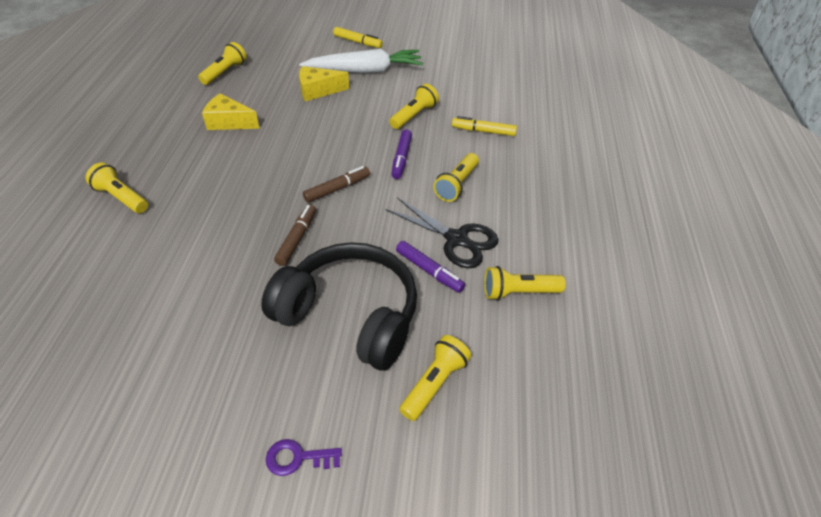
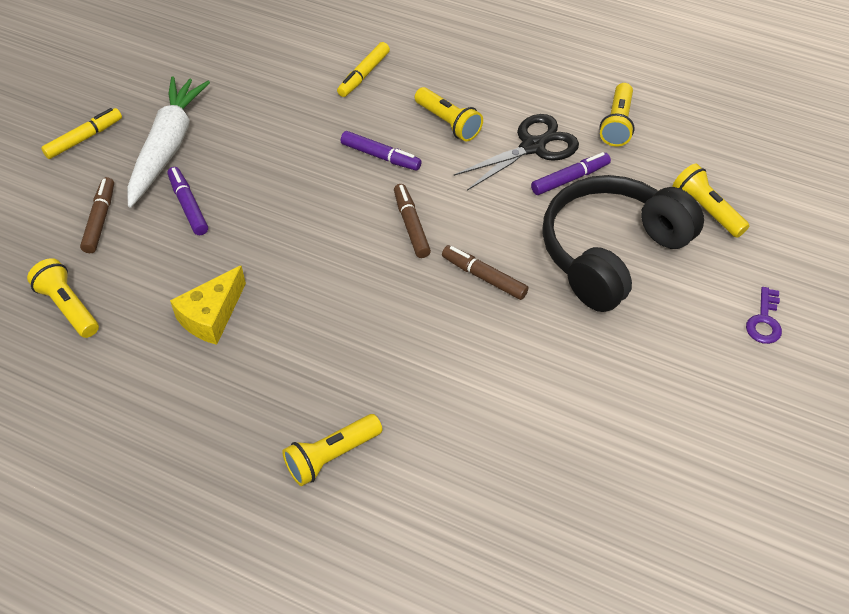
camera: 70 degrees left, 5 degrees up
yellow cheese [299,66,349,101] -> purple marker [168,167,208,235]
yellow flashlight [389,84,439,129] -> none
none -> brown marker [80,177,114,253]

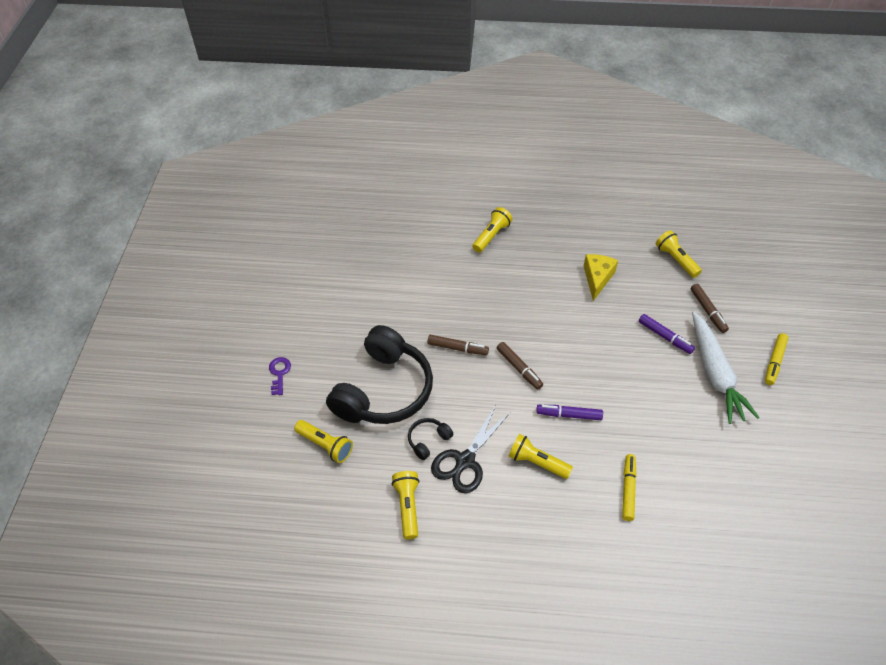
camera: 160 degrees right, 0 degrees up
yellow flashlight [27,258,99,338] -> yellow flashlight turned 150 degrees counterclockwise [655,230,702,278]
purple marker [531,152,611,195] -> black headphones [408,418,453,460]

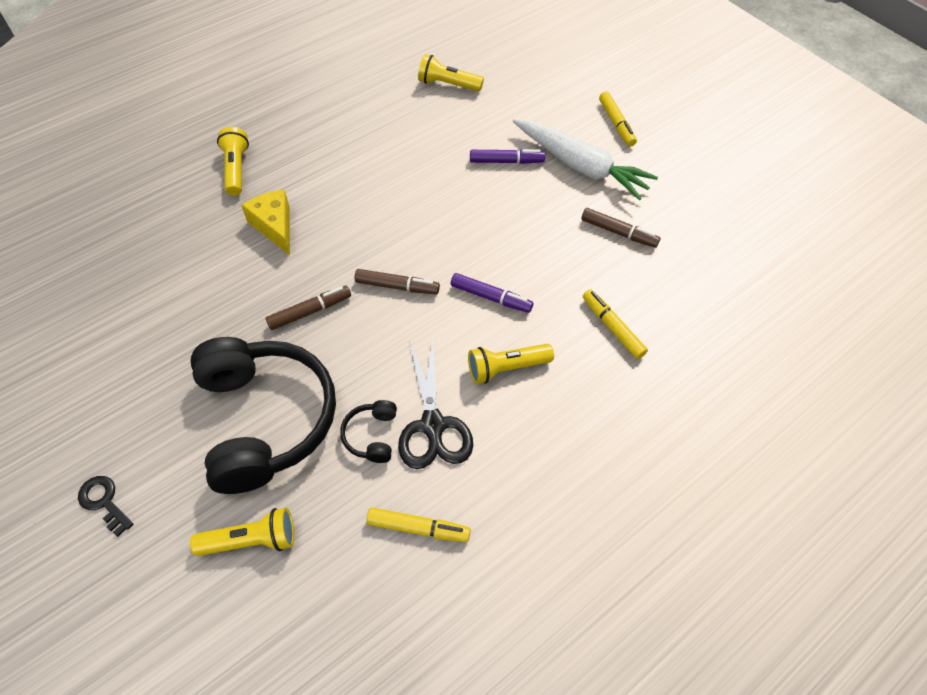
camera: 45 degrees left, 5 degrees up
purple key [269,357,291,395] -> black key [78,476,134,537]
yellow flashlight [392,471,420,540] -> yellow marker [366,508,471,542]
purple marker [536,405,603,420] -> purple marker turned 120 degrees counterclockwise [451,273,534,313]
yellow cheese [584,254,618,301] -> yellow cheese moved to [241,190,290,255]
brown marker [691,284,729,333] -> brown marker moved to [581,208,660,248]

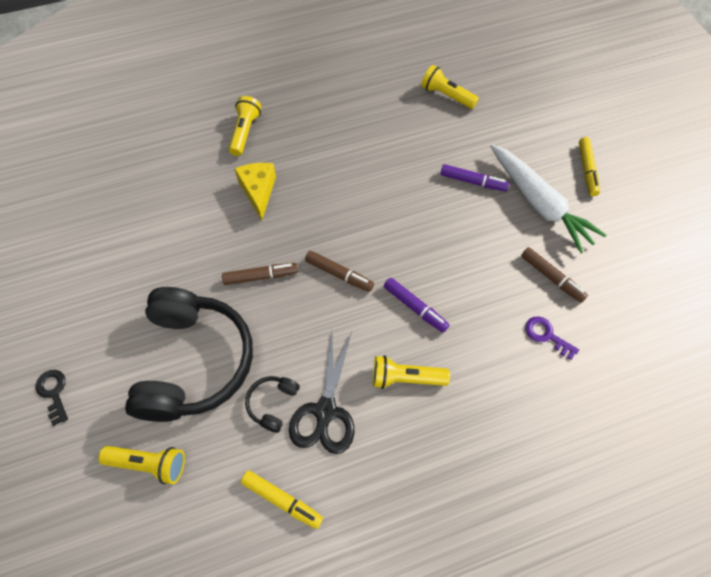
camera: 20 degrees right, 5 degrees up
yellow marker [583,289,648,359] -> none
none -> purple key [525,317,579,360]

